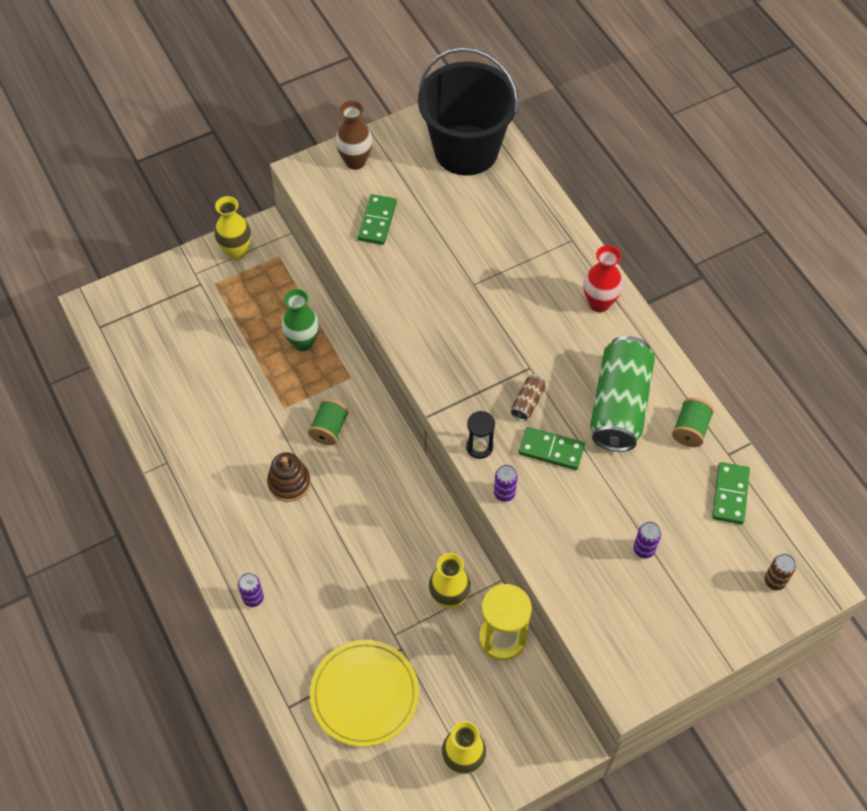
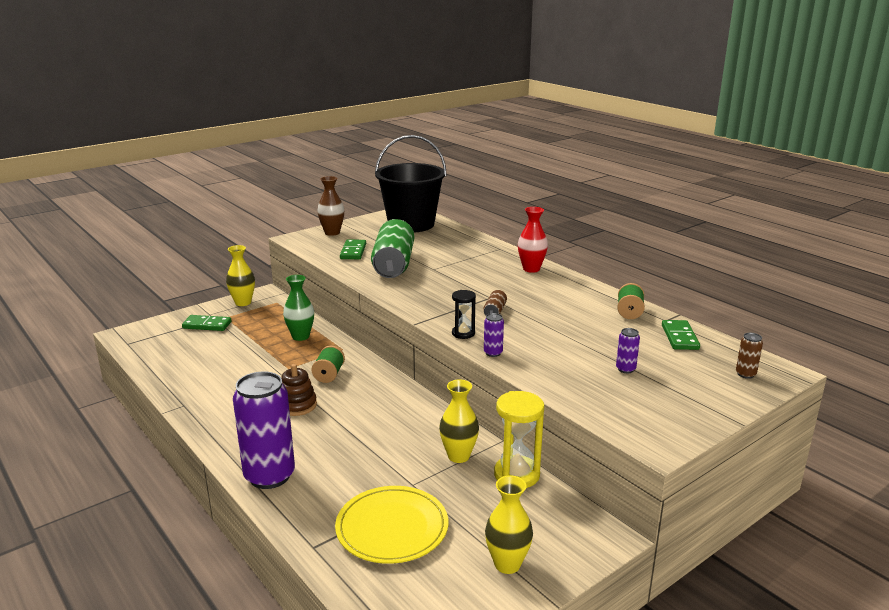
camera: 10 degrees left, 35 degrees down
purple can [238,573,264,607] -> purple can [233,371,295,489], size x2.42
green domino [519,427,585,470] -> green domino moved to [182,315,232,331]
green can [590,336,655,452] -> green can moved to [371,219,414,278]

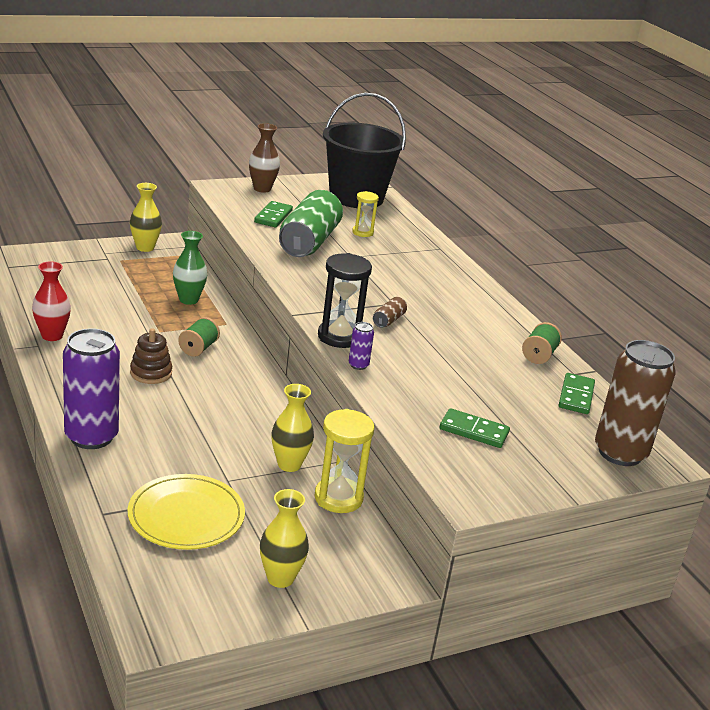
camera: 10 degrees right, 5 degrees up
green domino [182,315,232,331] -> green domino moved to [440,408,510,448]
black hourglass [452,290,476,339] -> black hourglass [318,253,372,348], size x1.72
red vase [518,207,548,273] -> red vase moved to [32,261,71,341]
purple can [616,328,640,373] -> none
brown can [736,333,763,379] -> brown can [595,340,676,466], size x2.42
none -> yellow hourglass [352,191,379,237]

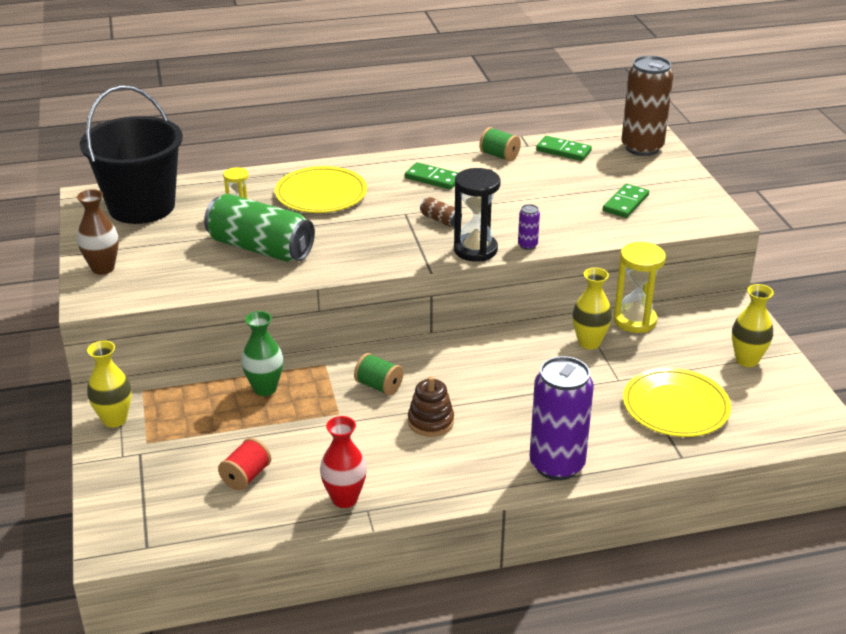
camera: 75 degrees left, 5 degrees up
green domino [254,201,293,227] -> green domino moved to [405,162,458,190]
none -> red spool [218,438,271,490]
none -> yellow plate [275,166,367,213]

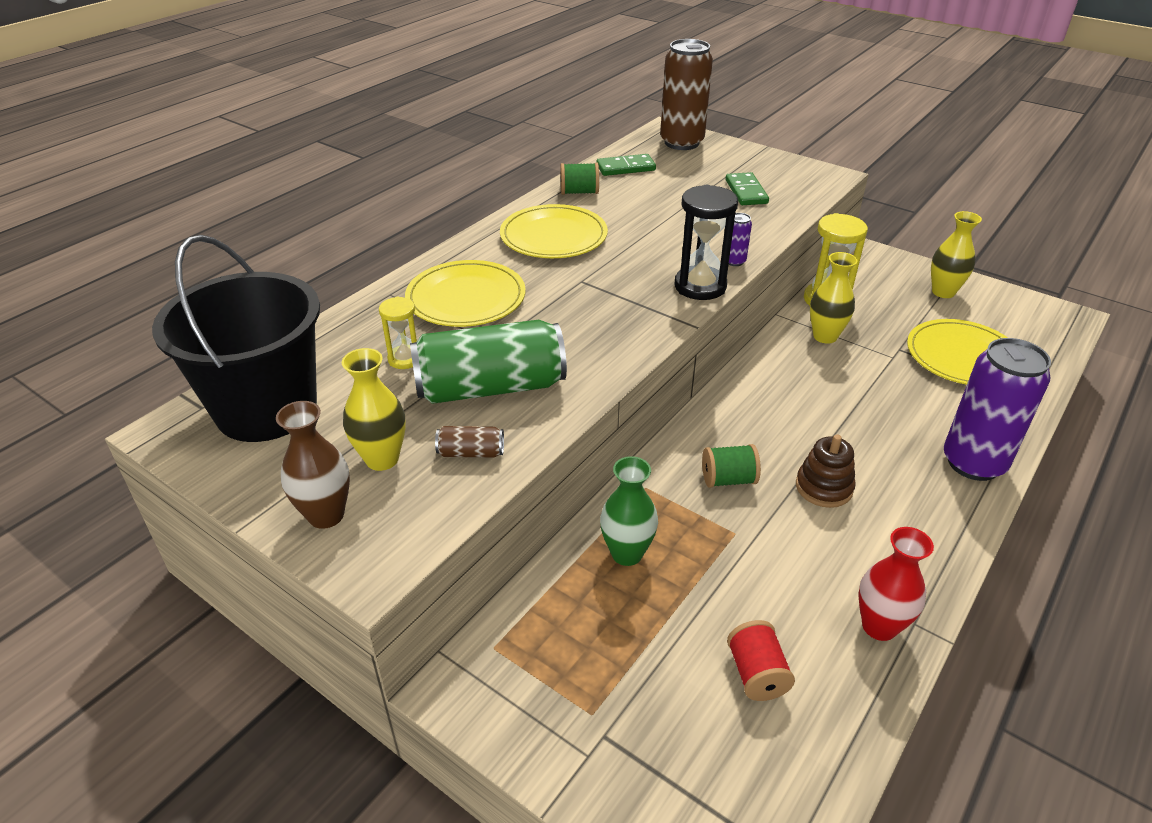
camera: 40 degrees left, 5 degrees up
yellow vase [87,341,131,428] -> yellow vase moved to [342,348,406,471]
green domino [405,162,458,190] -> yellow plate [500,204,608,258]
brown can [420,197,462,227] -> brown can moved to [435,426,504,458]

